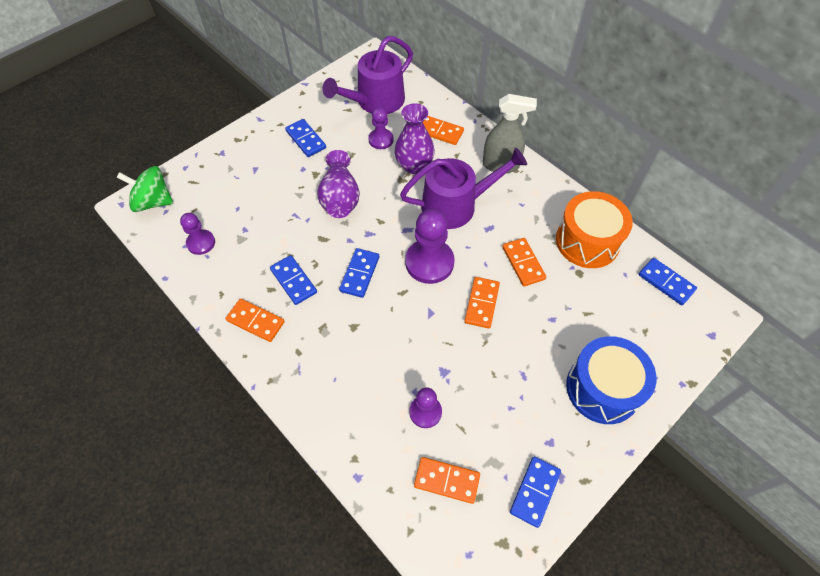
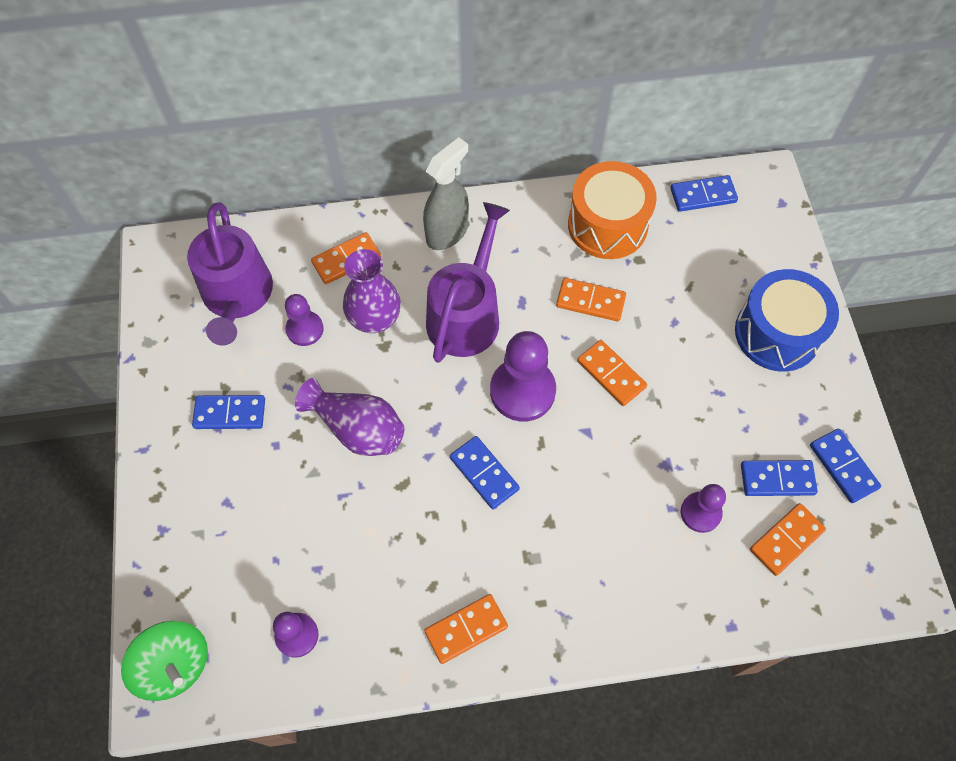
camera: 55 degrees left, 5 degrees up
green spinning top [117,166,173,212] -> green spinning top turned 90 degrees counterclockwise [121,621,208,701]
blue domino [270,255,317,305] -> blue domino moved to [741,460,818,496]

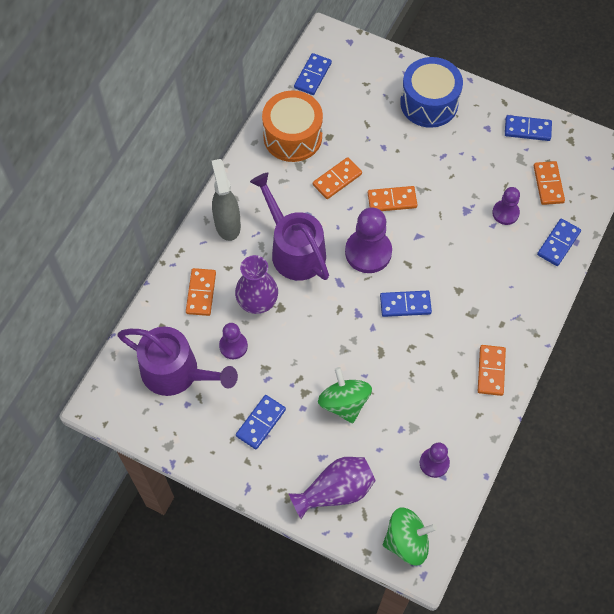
camera: 55 degrees left, 0 degrees up
purple vase [295,378,405,456] -> purple vase moved to [289,457,376,519]
blue domino [741,460,818,496] -> blue domino moved to [537,219,581,266]
none -> green spinning top [318,367,372,423]

